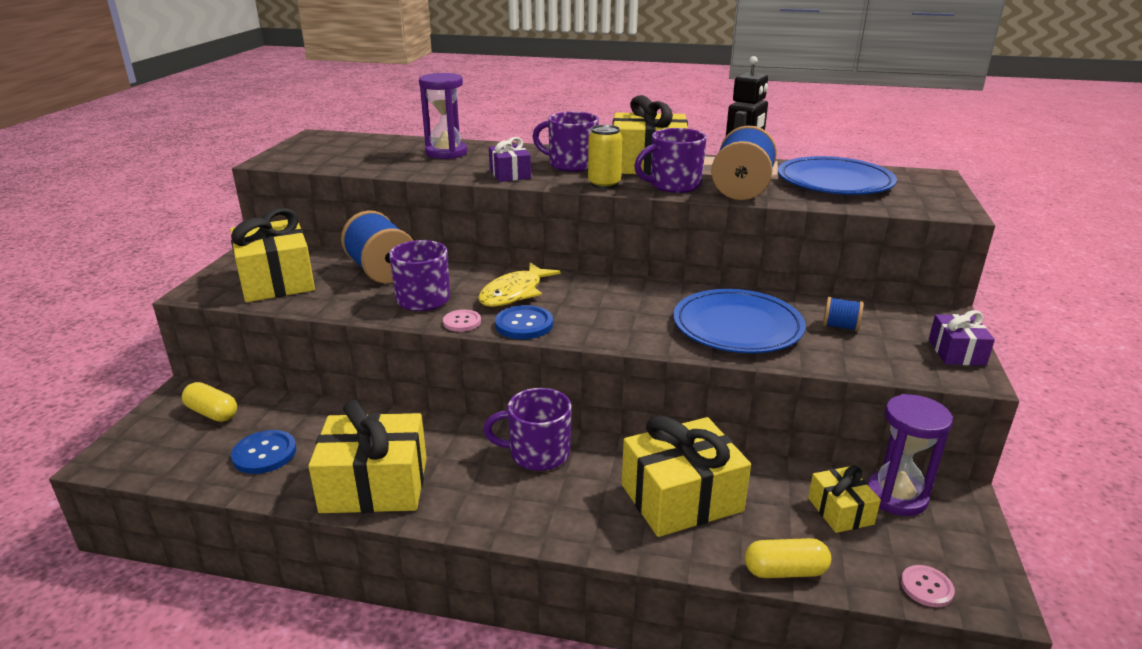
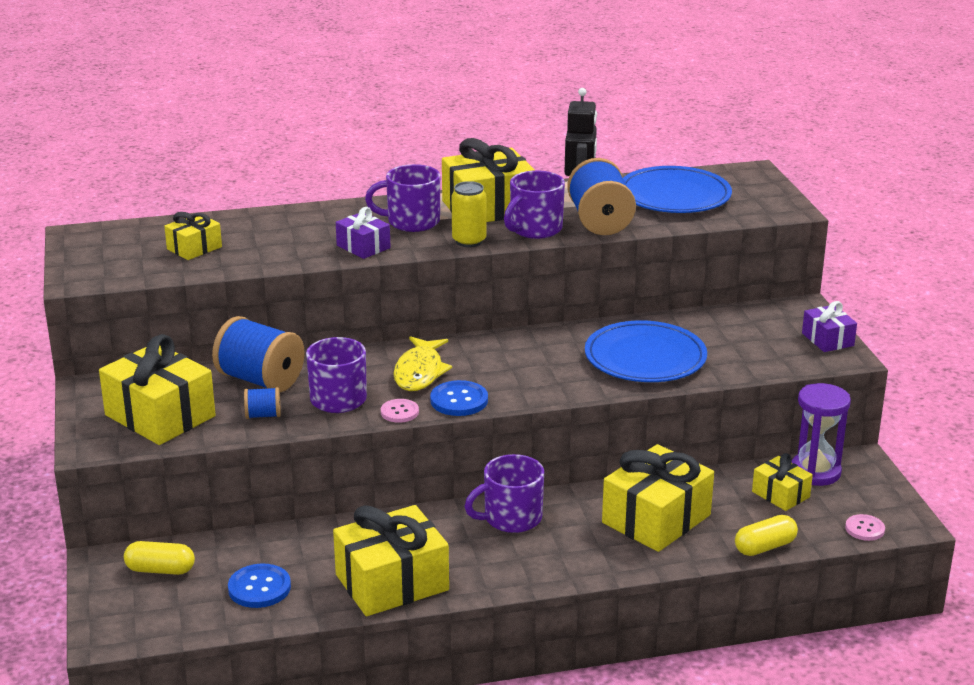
camera: 25 degrees left, 0 degrees up
purple hourglass [419,73,467,159] -> none
blue spool [823,297,863,331] -> blue spool moved to [244,387,281,419]
none -> yellow gift [164,212,222,260]

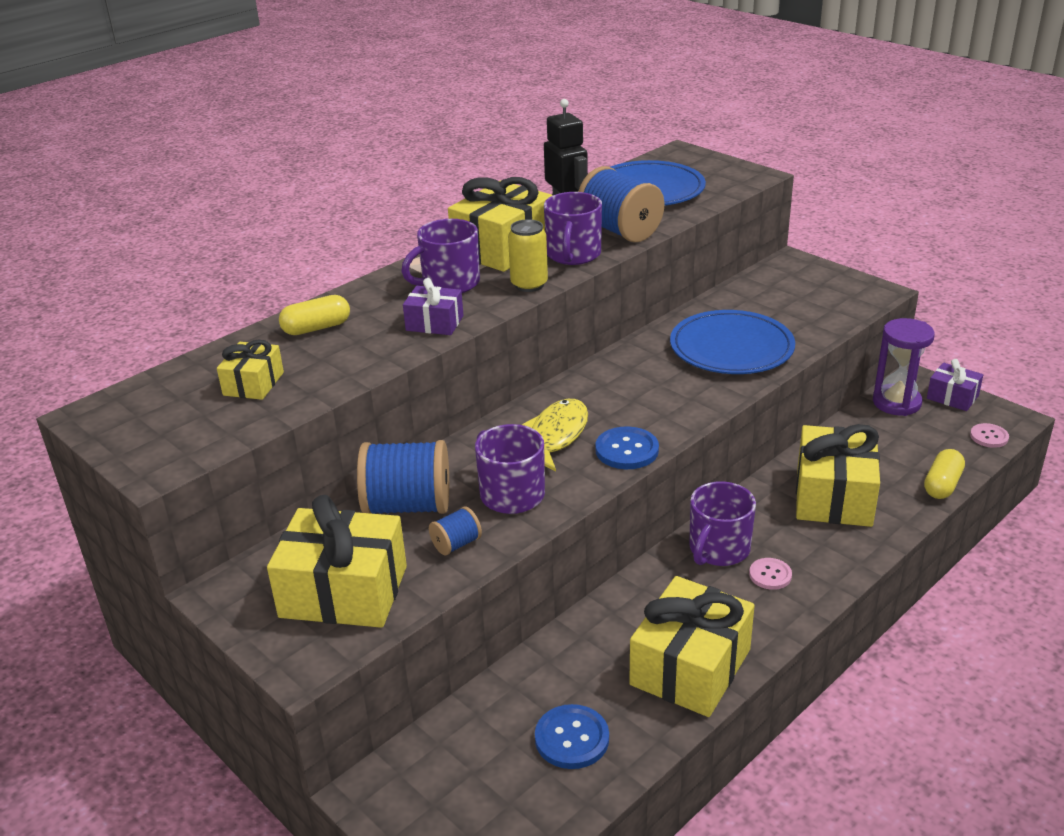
camera: 30 degrees left, 5 degrees up
yellow capsule [124,541,195,575] -> yellow capsule moved to [279,295,350,335]
pink button [381,399,419,423] -> pink button moved to [749,558,792,590]
yellow fish [393,336,452,391] -> yellow fish turned 135 degrees counterclockwise [522,399,588,471]
yellow gift [752,453,813,511] -> none
purple gift [802,301,857,352] -> purple gift moved to [927,359,983,411]

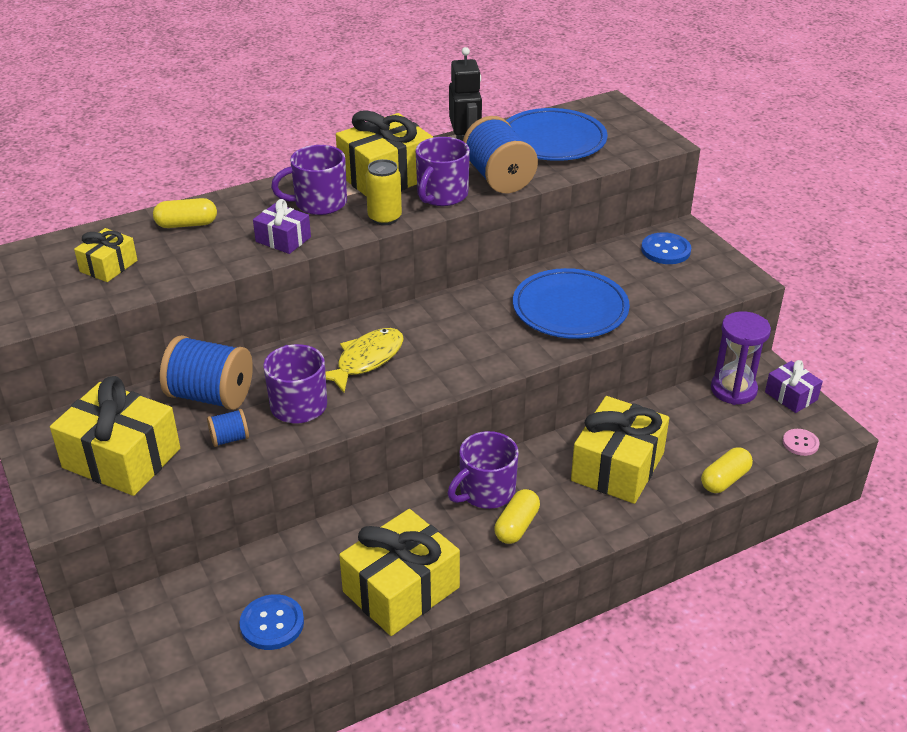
camera: 15 degrees right, 5 degrees up
blue button [595,426,659,469] -> blue button moved to [641,232,691,264]
pink button [749,558,792,590] -> yellow capsule [494,489,540,544]

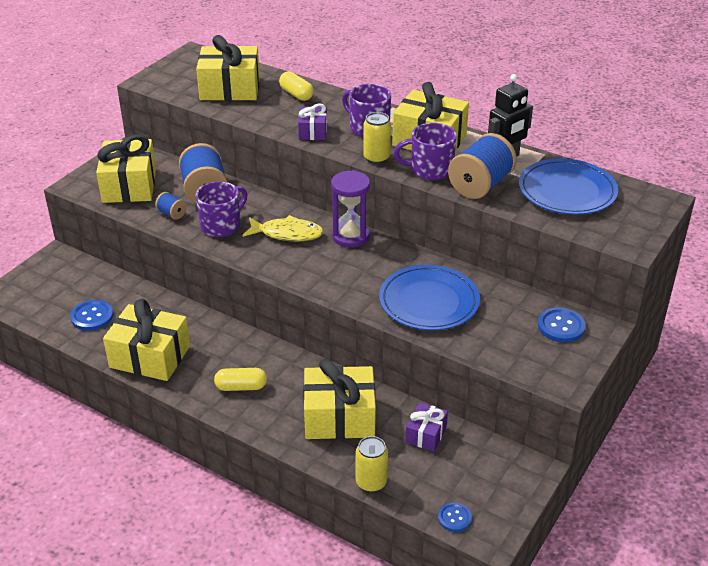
camera: 60 degrees right, 0 degrees up
yellow gift [74,228,137,282] -> yellow gift [196,35,260,101], size x1.89
purple mug [448,431,519,509] -> none
yellow capsule [701,447,753,493] -> yellow can [356,436,388,492]
purple hourglass [711,311,771,405] -> purple hourglass moved to [331,170,370,248]
purple gift [765,360,823,413] -> purple gift moved to [405,402,448,451]
pink button [783,429,820,456] -> blue button [438,502,472,532]

